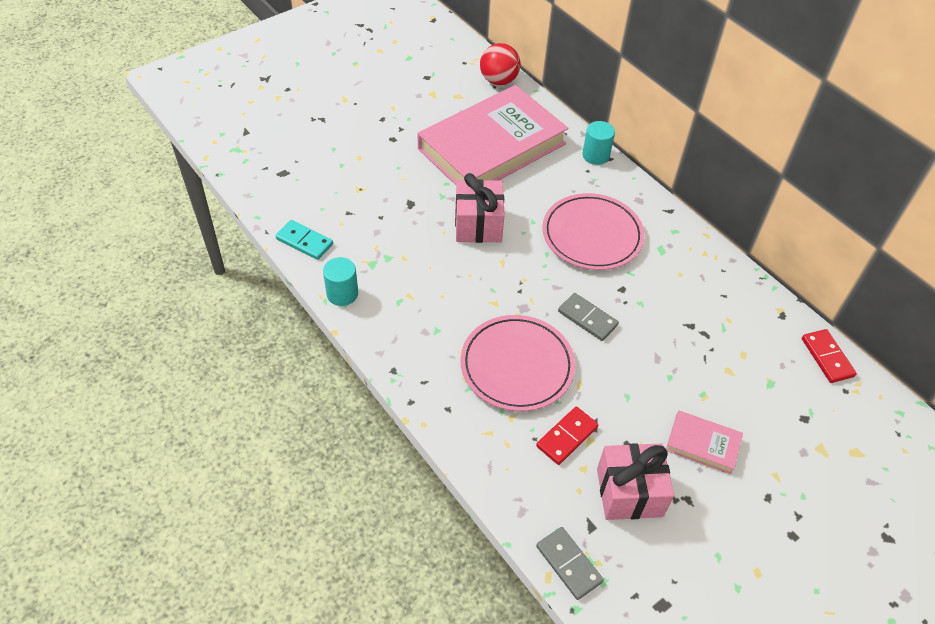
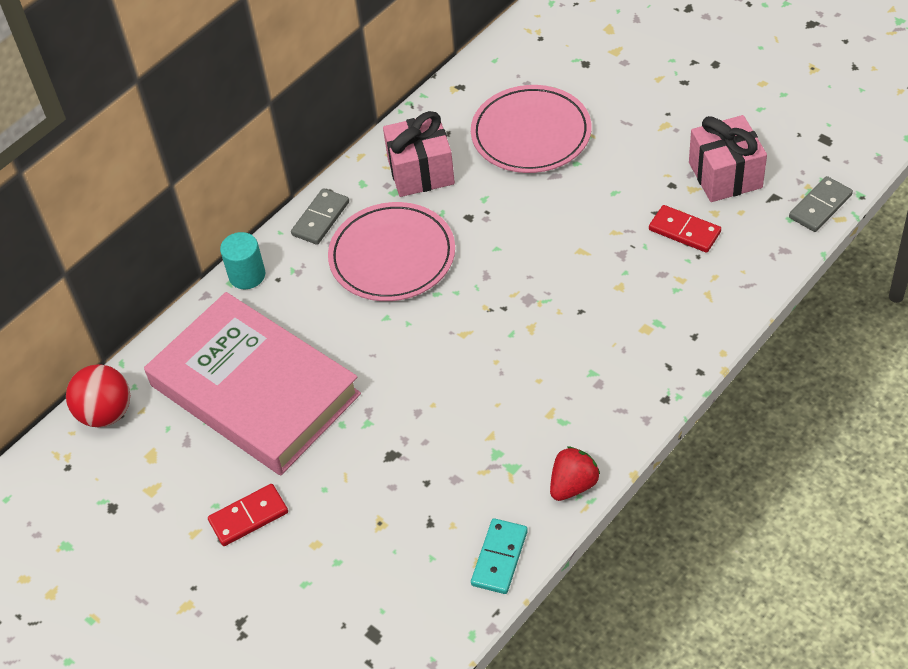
camera: 95 degrees left, 0 degrees up
turquoise cylinder [323,257,358,306] -> red strawberry [550,446,600,501]
pink gift [455,173,505,243] -> pink gift moved to [383,111,455,197]
pink plate [460,315,575,411] -> pink plate moved to [471,85,591,173]
grey domino [558,293,619,341] -> grey domino moved to [291,188,349,245]
pink book [666,410,743,474] -> none
red domino [802,329,857,383] -> red domino moved to [208,484,288,546]

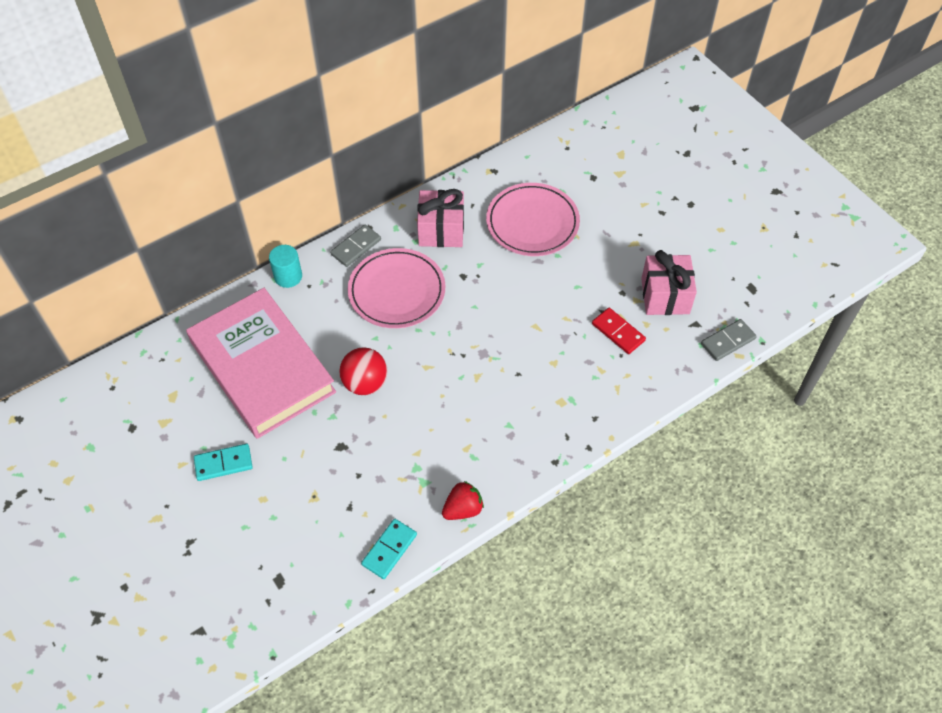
camera: 10 degrees right, 5 degrees up
red ball [66,364,130,427] -> red ball moved to [339,347,388,395]
red domino [208,484,288,546] -> turquoise domino [194,444,253,481]

